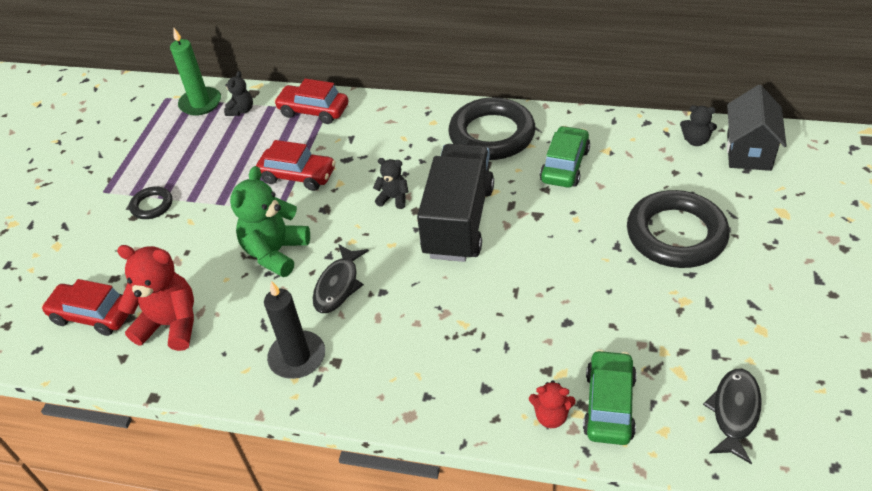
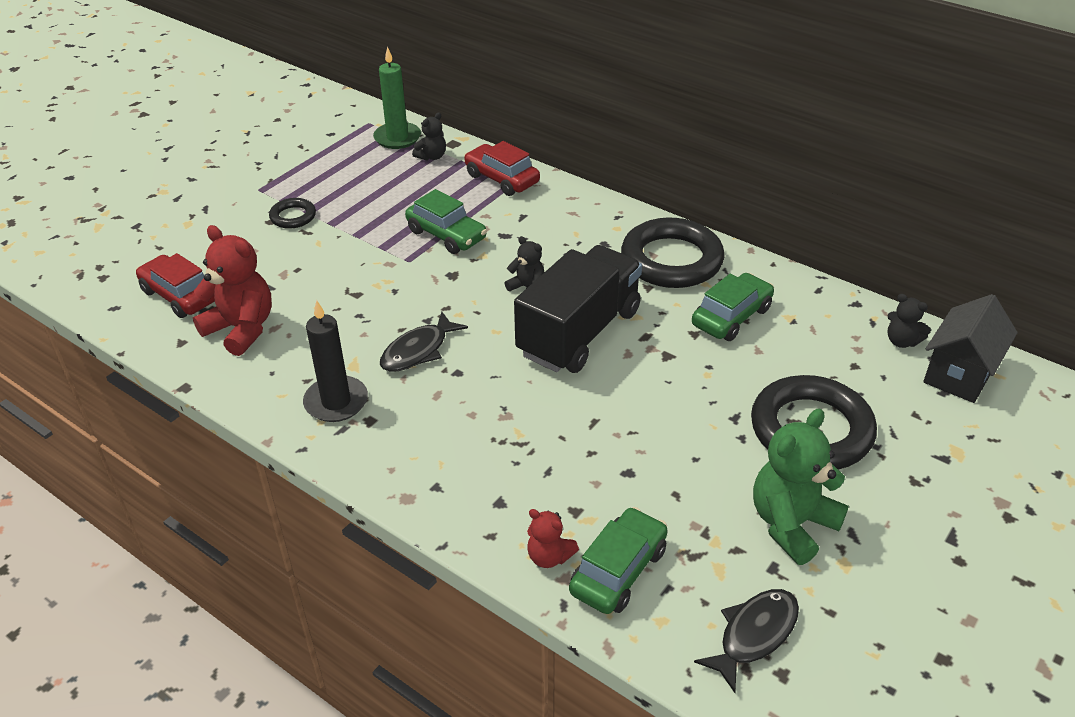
camera: 20 degrees right, 5 degrees down
green teddy bear [230,166,310,277] -> green teddy bear moved to [753,409,849,565]
red car [256,140,336,191] -> green car [405,189,487,254]

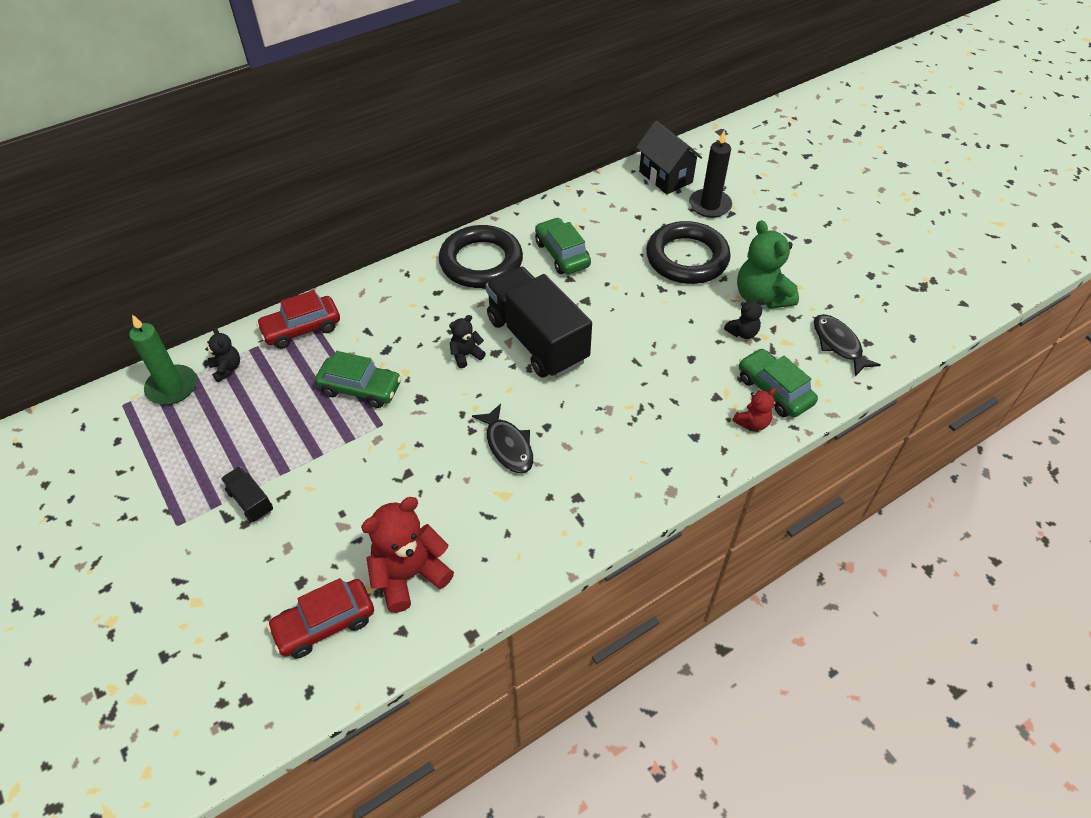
camera: 70 degrees left, 10 degrees up
black ring [269,198,316,229] -> black truck [221,467,273,522]
black candle [303,300,368,422] -> black candle moved to [689,130,732,218]
green car [405,189,487,254] -> green car turned 45 degrees clockwise [315,351,402,408]
black teddy bear [888,294,931,348] -> black teddy bear moved to [724,298,764,339]

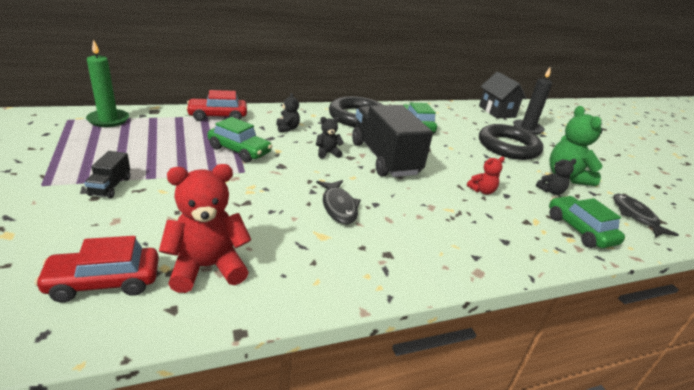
camera: 10 degrees right, 20 degrees down
black teddy bear [205,327,240,382] -> black teddy bear moved to [277,93,300,132]
black truck [221,467,273,522] -> black truck turned 150 degrees counterclockwise [84,151,130,198]
red teddy bear [732,388,776,430] -> red teddy bear moved to [467,157,505,194]

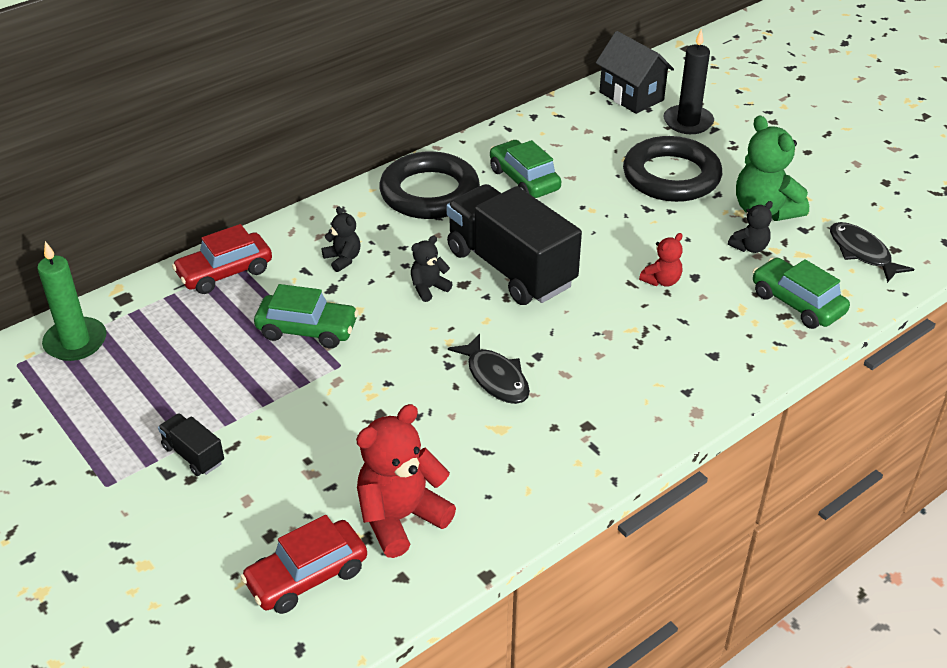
camera: 15 degrees left, 10 degrees up
black truck [84,151,130,198] -> black truck turned 150 degrees clockwise [158,413,224,476]

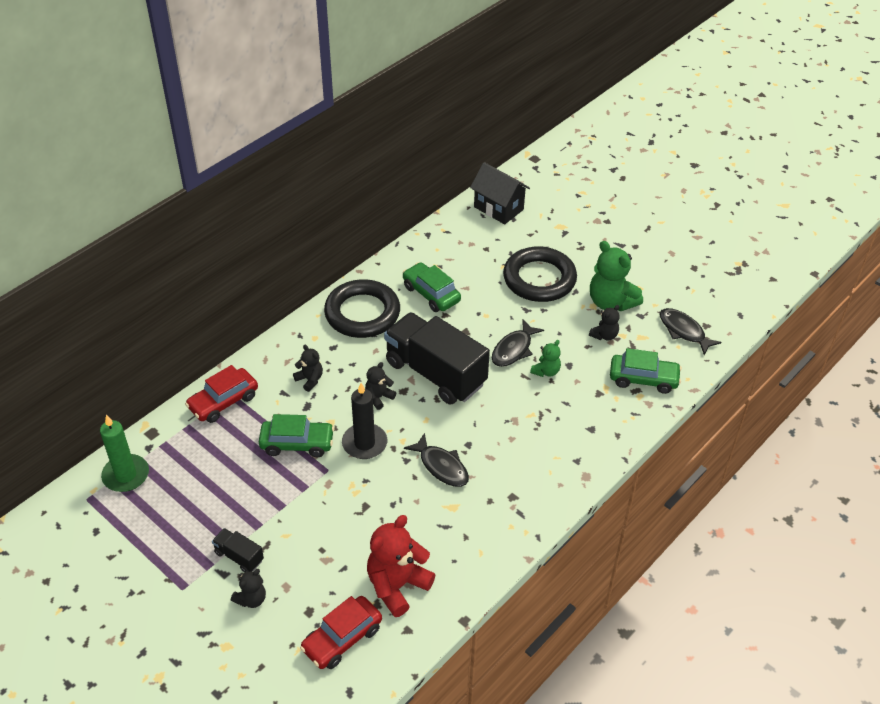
camera: 10 degrees left, 5 degrees up
red teddy bear [639,233,683,287] -> green teddy bear [530,340,561,377]
black candle [664,29,714,134] -> black candle moved to [342,383,387,459]
green car [753,258,850,329] -> green car turned 150 degrees clockwise [610,348,682,394]
none -> black teddy bear [231,569,266,608]
none -> black fish [492,320,544,367]

